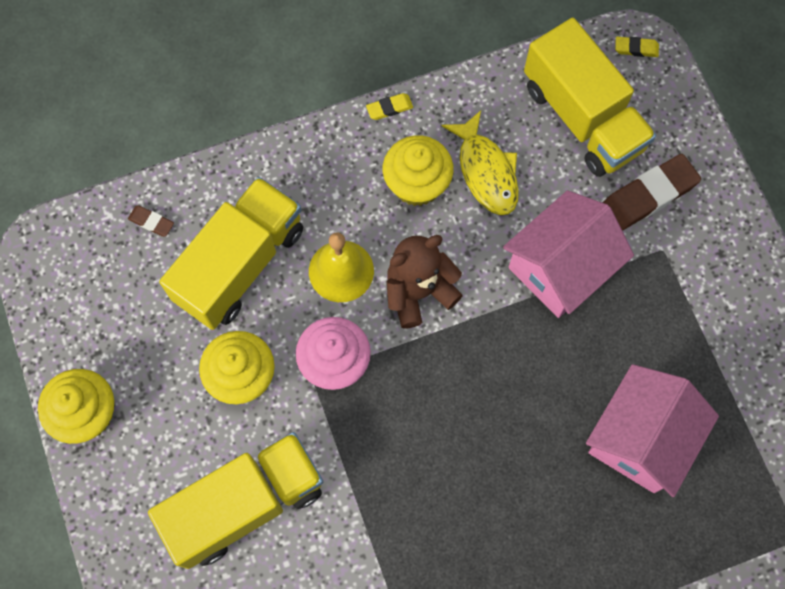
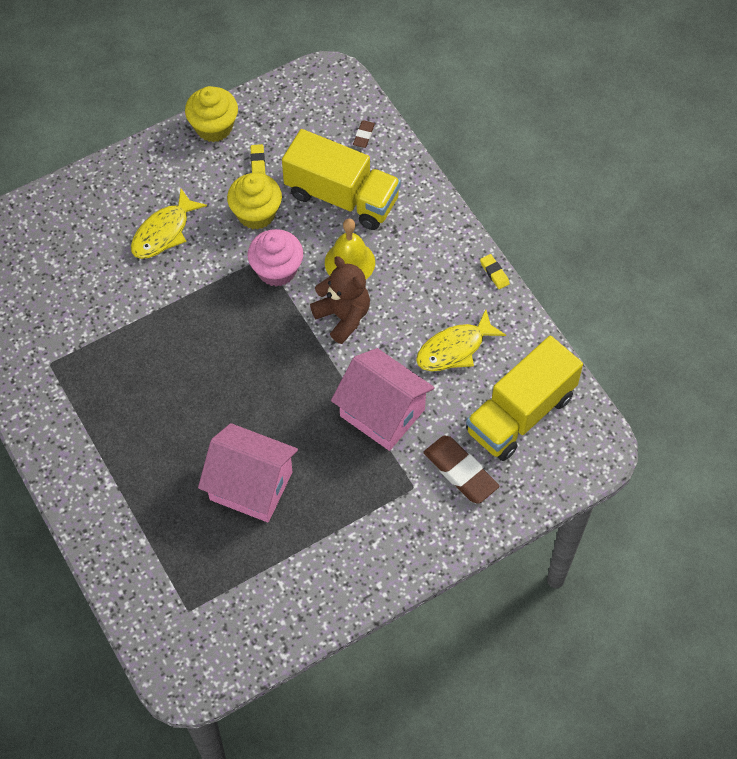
camera: 80 degrees right, 10 degrees down
yellow truck [148,432,323,569] -> yellow fish [131,189,207,259]
yellow cupcake [383,135,453,206] -> none
yellow eraser [615,37,659,57] -> yellow eraser moved to [250,144,265,175]

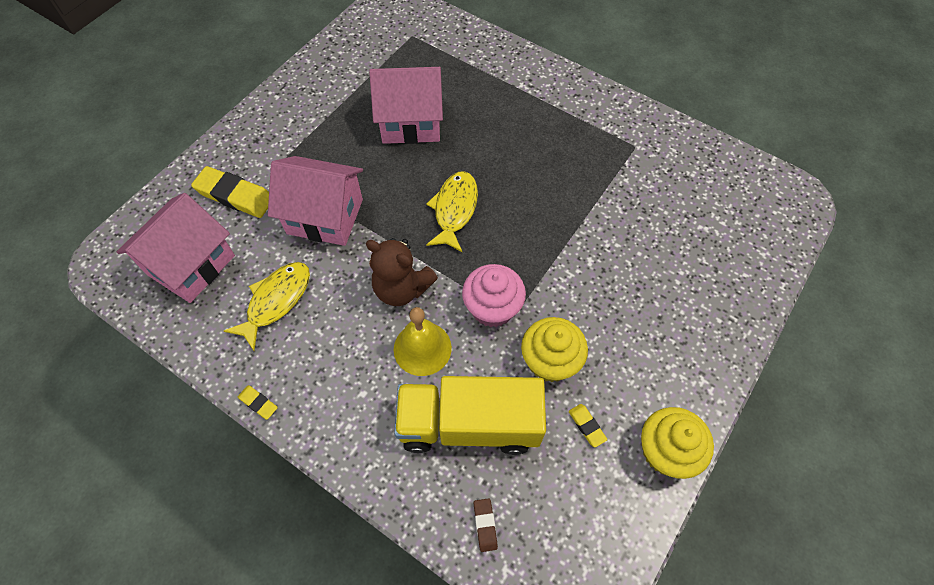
camera: 155 degrees right, 0 degrees up
yellow fish [131,189,207,259] -> yellow fish moved to [426,171,478,252]
brown eraser [423,436,499,504] -> yellow eraser [191,166,269,218]
yellow truck [466,336,583,461] -> pink house [117,193,235,303]

